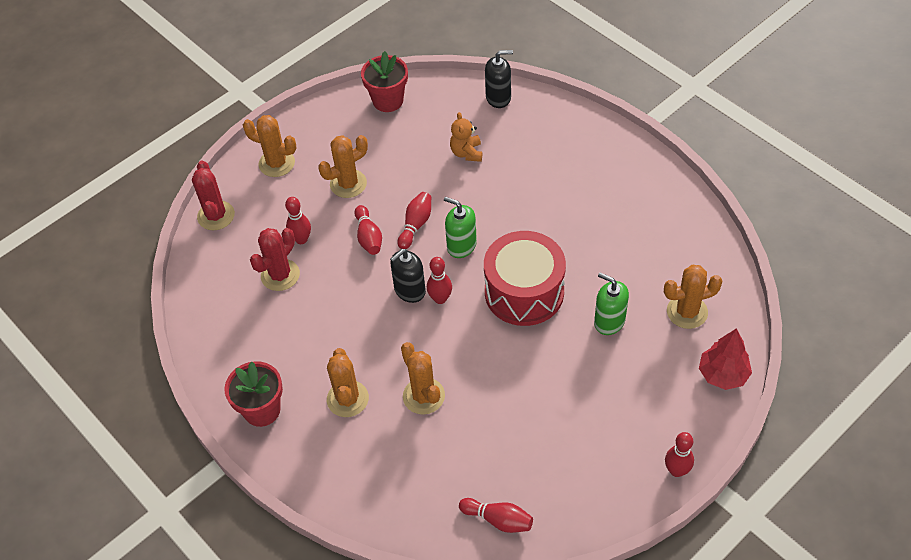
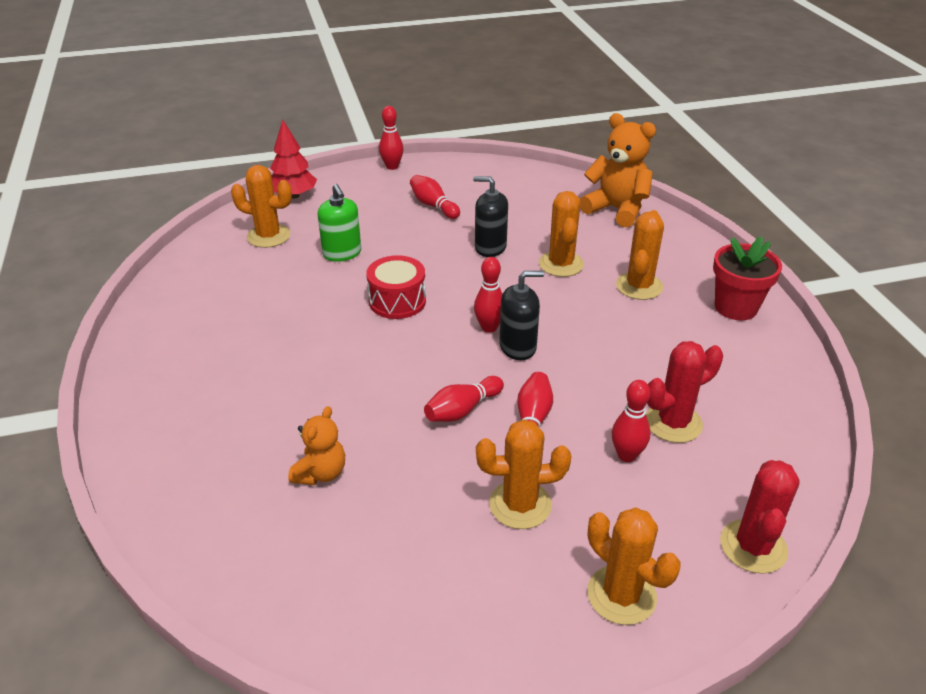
camera: 155 degrees left, 15 degrees down
red flower pot [361,51,408,112] -> none
green soap dispenser [444,197,477,258] -> none
red bowling pin [459,498,533,533] -> red bowling pin moved to [410,175,460,219]
red drum [484,231,566,326] -> red drum [366,255,426,319], size x0.60
black soap dispenser [485,50,513,108] -> black soap dispenser moved to [473,176,508,257]
none -> orange teddy bear [580,113,656,227]

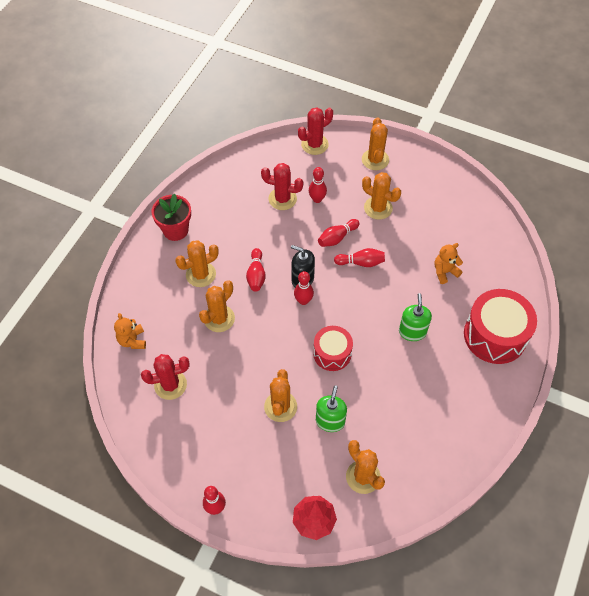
camera: 140 degrees left, 20 degrees up
red bowling pin [410,175,460,219] -> red bowling pin moved to [246,248,266,291]
black soap dispenser [473,176,508,257] -> none
orange teddy bear [580,113,656,227] -> orange teddy bear [114,313,146,349], size x0.59
none -> red cactus [141,354,190,400]
none -> orange cactus [264,369,297,422]
none -> green soap dispenser [399,293,432,341]
none -> red drum [464,289,537,364]

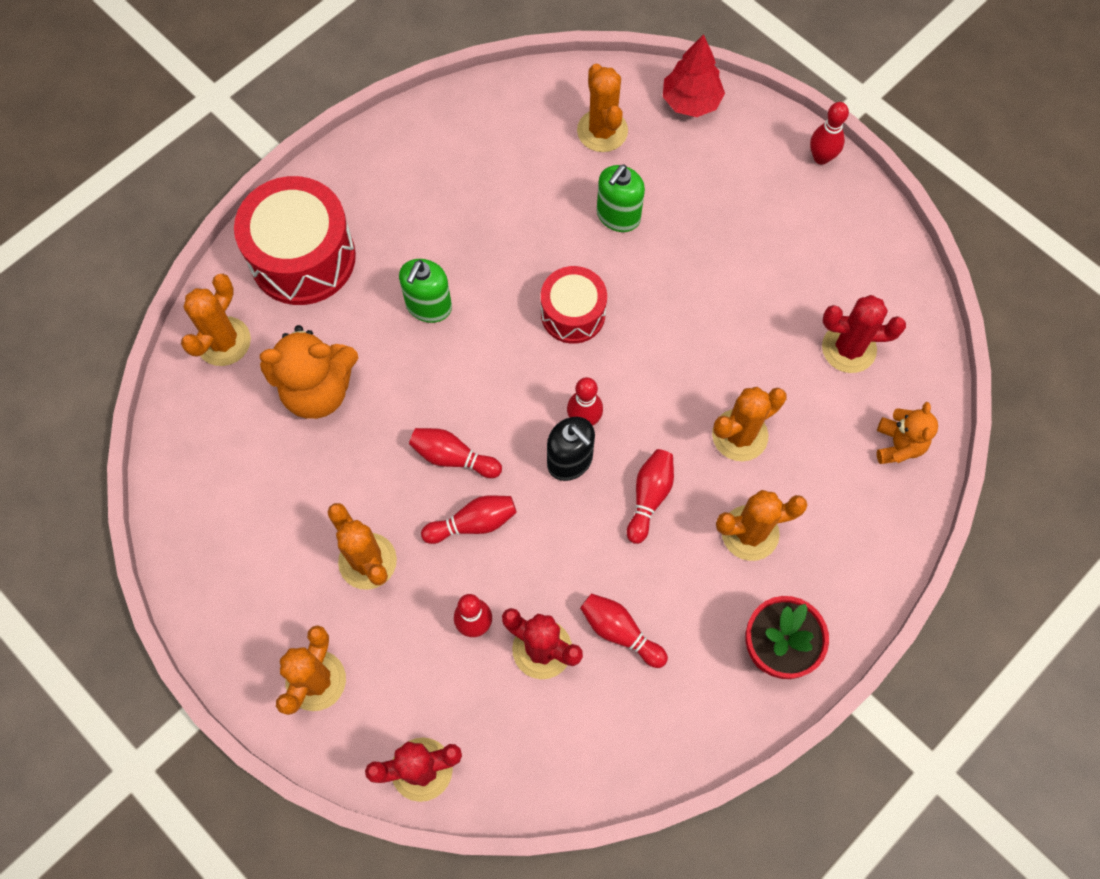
camera: 160 degrees left, 10 degrees up
orange cactus [264,369,297,422] -> orange cactus moved to [181,274,251,366]
orange teddy bear [435,243,463,284] -> orange teddy bear [260,325,358,419], size x1.70
none -> red bowling pin [580,593,668,668]

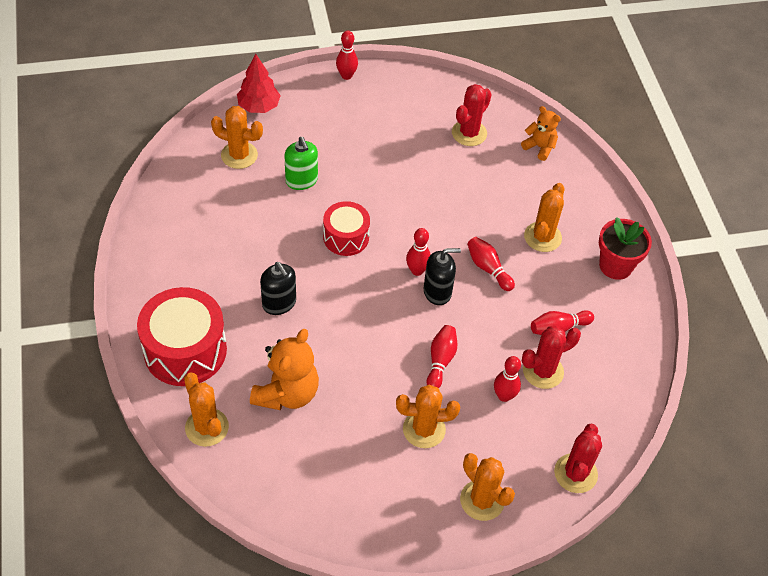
camera: 60 degrees left, 15 degrees down
green soap dispenser [399,259,452,323] -> black soap dispenser [260,262,296,315]
red bowling pin [409,428,502,478] -> none
orange cactus [712,387,786,461] -> none

